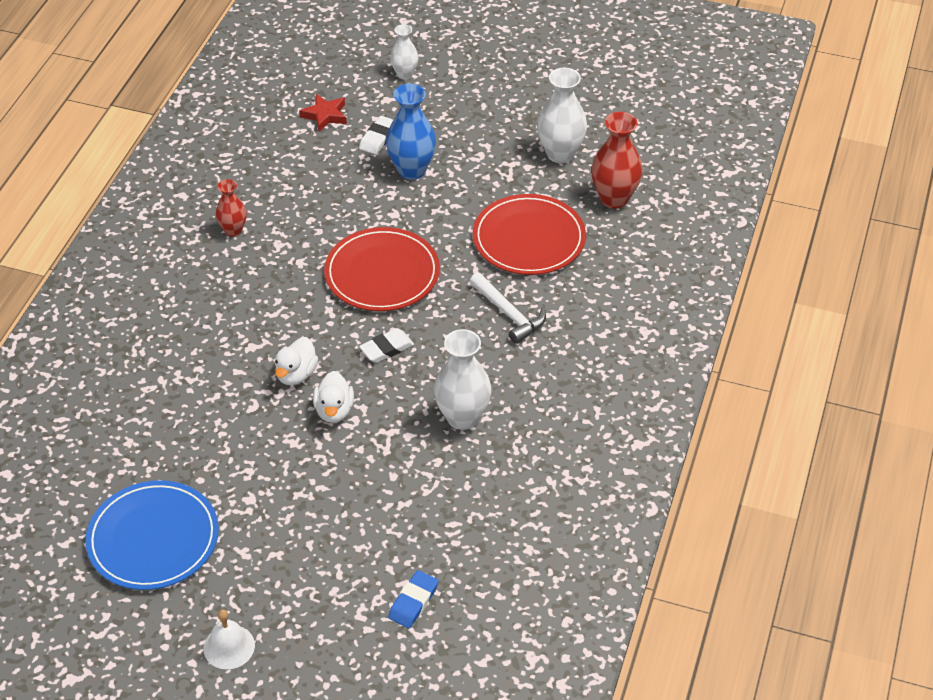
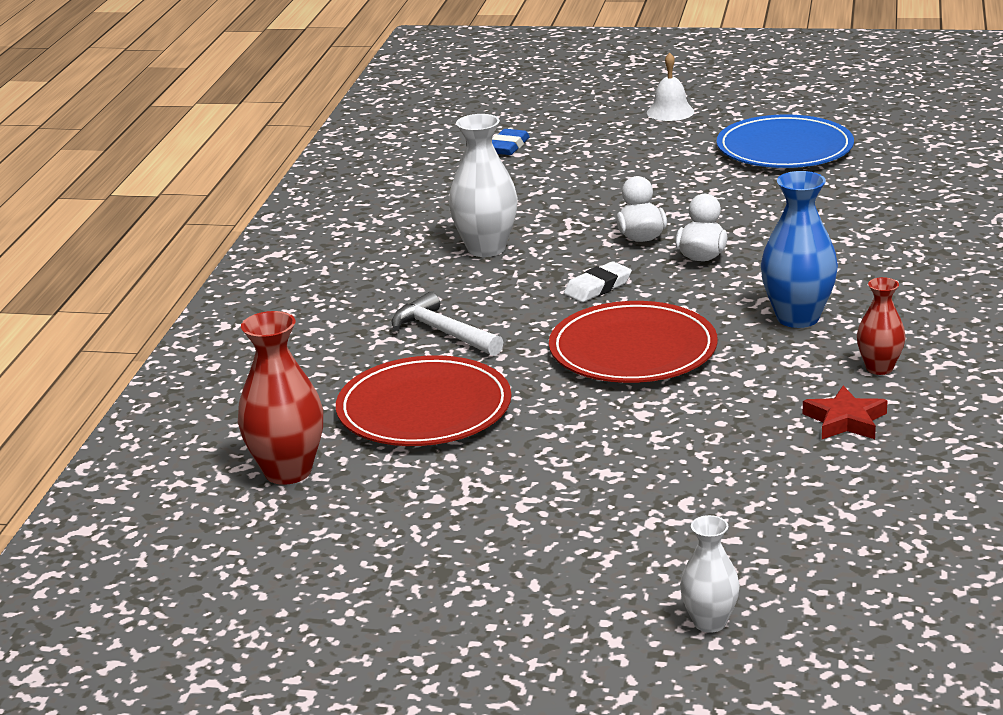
camera: 175 degrees right, 20 degrees down
red star [299,94,347,132] -> red star moved to [803,386,888,439]
white eraser [359,116,393,155] -> none
blue vase [386,84,436,180] -> blue vase moved to [761,171,838,328]
white vase [537,68,587,163] -> none

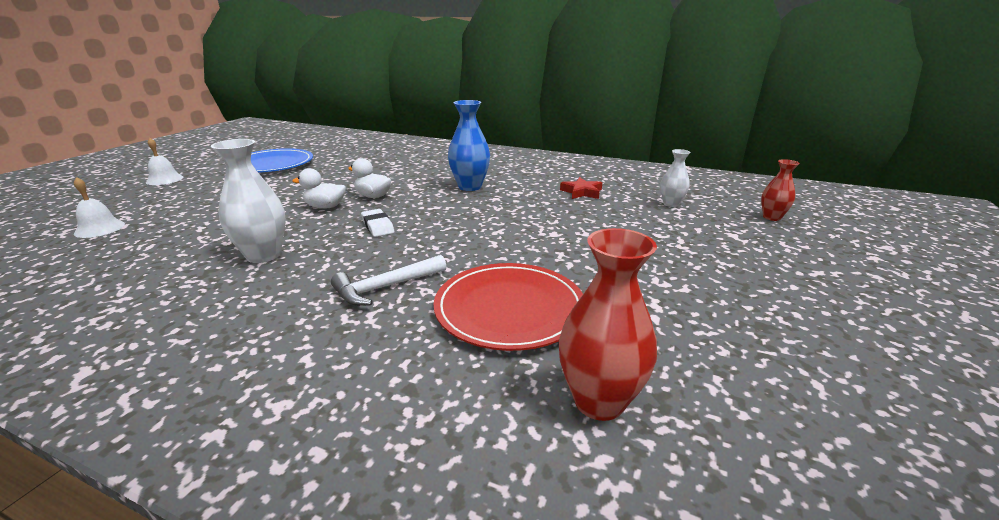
camera: 80 degrees left, 0 degrees up
blue eraser [492,129,530,155] -> white bell [74,177,125,238]
red plate [549,301,718,383] -> none
white vase [680,515,740,633] -> white vase moved to [660,149,690,207]
red vase [857,277,906,375] -> red vase moved to [761,159,800,221]

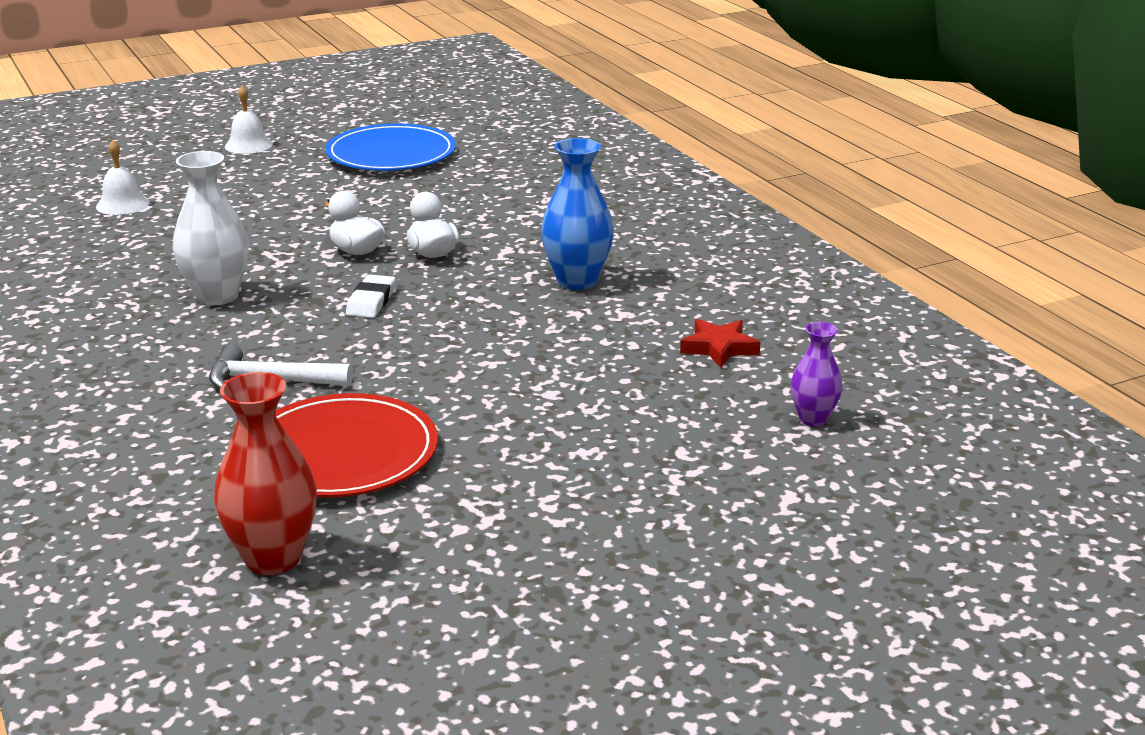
camera: 40 degrees right, 0 degrees up
white vase [660,149,690,207] -> purple vase [791,322,843,426]
red vase [761,159,800,221] -> none

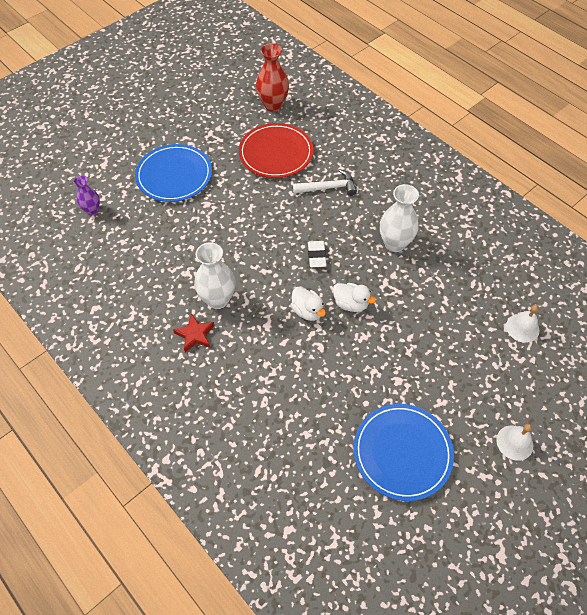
camera: 165 degrees right, 30 degrees up
blue vase [541,138,614,290] -> white vase [194,242,235,309]
red star [680,319,760,368] -> red star moved to [173,313,215,352]
none -> blue plate [135,144,212,202]

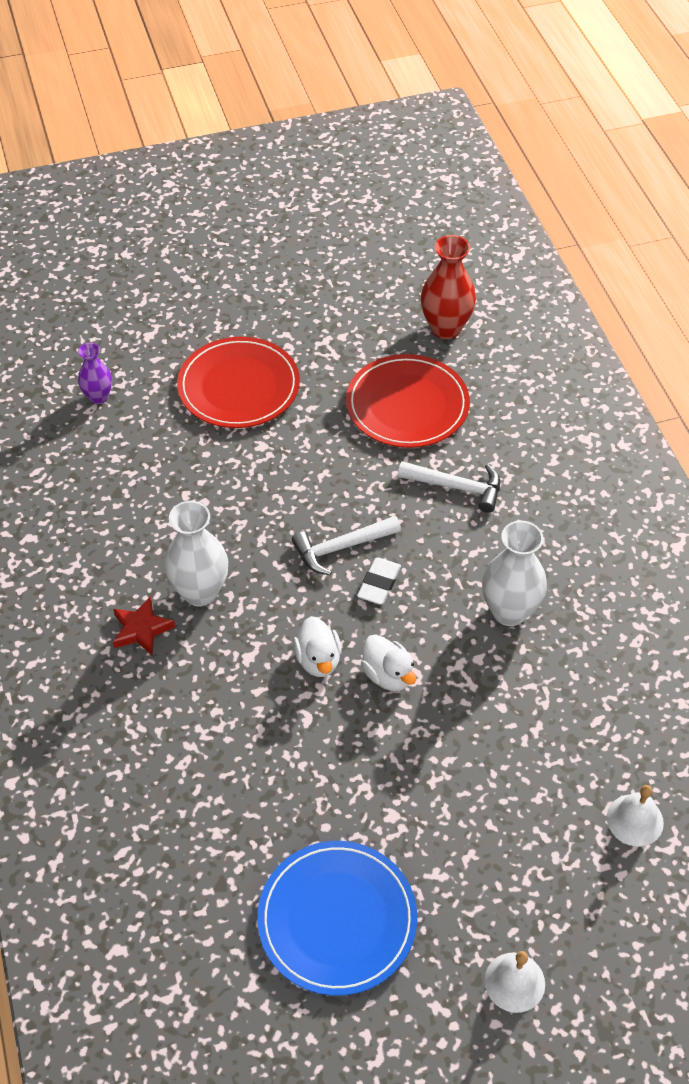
camera: 25 degrees right, 5 degrees down
blue plate [135,144,212,202] -> red plate [177,337,300,428]
none -> white hammer [292,516,401,575]

